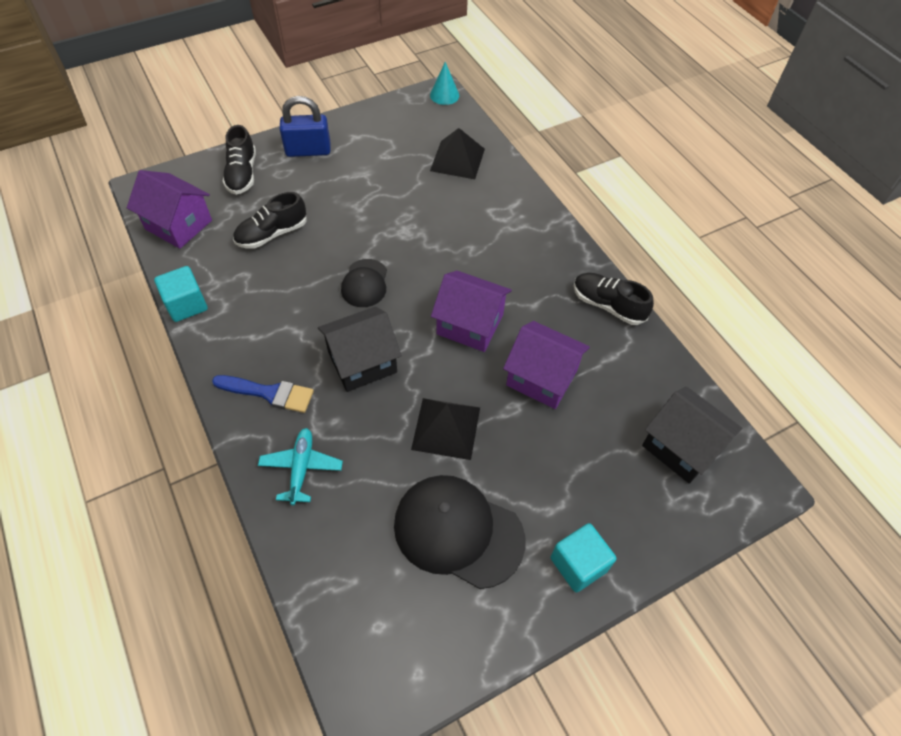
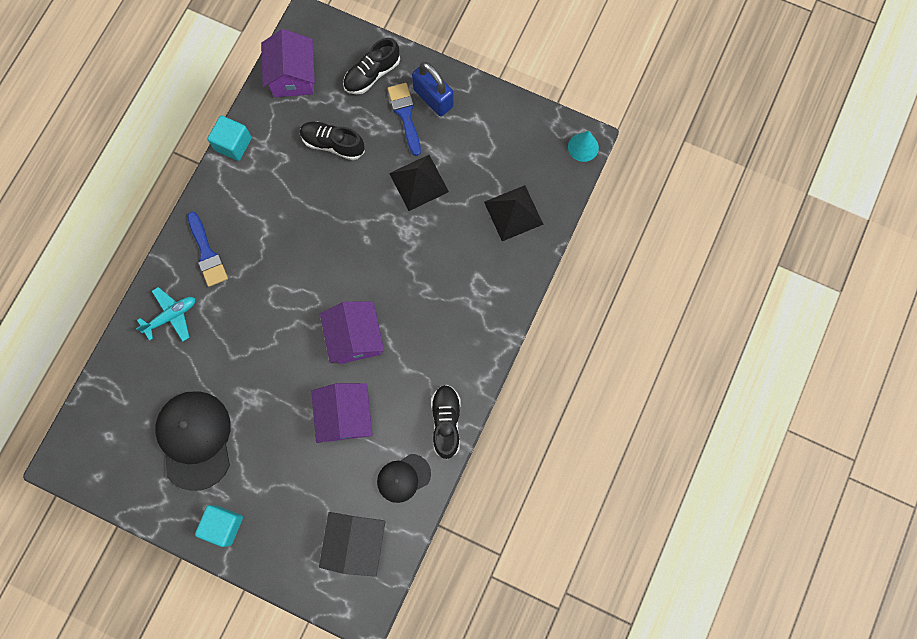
camera: 55 degrees right, 20 degrees up
black house [318,306,402,392] -> none
black cap [341,259,387,307] -> black cap moved to [377,454,431,503]
black pyramid [411,398,480,460] -> black pyramid moved to [389,155,449,211]
none -> blue brush [387,83,421,156]

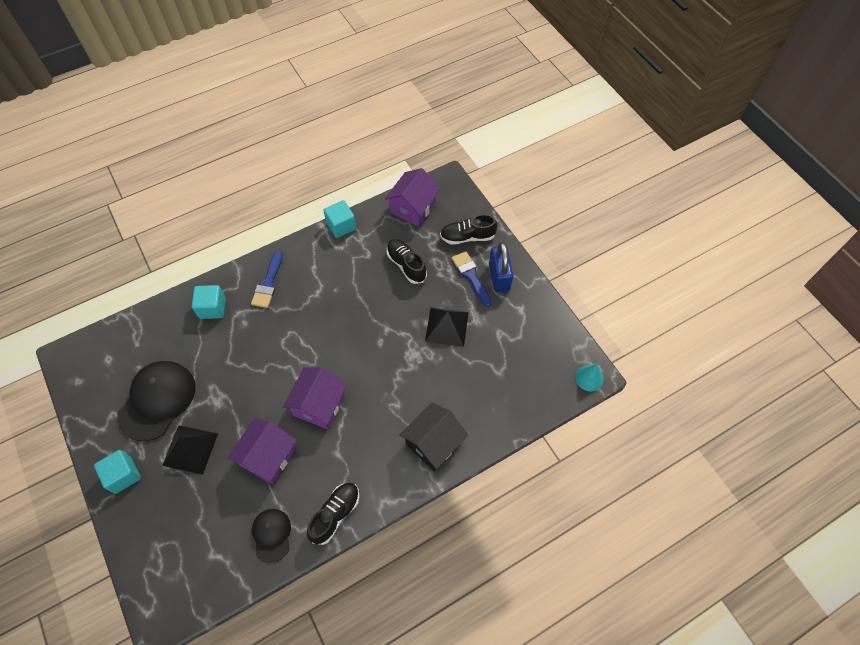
camera: 35 degrees right, 15 degrees down
turquoise plane [136,287,195,342] -> turquoise cube [192,285,226,319]
black house [319,512,385,577] -> black house moved to [400,402,468,471]
black cap [377,454,431,503] -> black cap turned 75 degrees clockwise [252,509,291,563]
blue brush [387,83,421,156] -> blue brush turned 45 degrees counterclockwise [452,251,492,307]
black pyramid [484,185,544,241] -> black pyramid moved to [162,425,218,474]

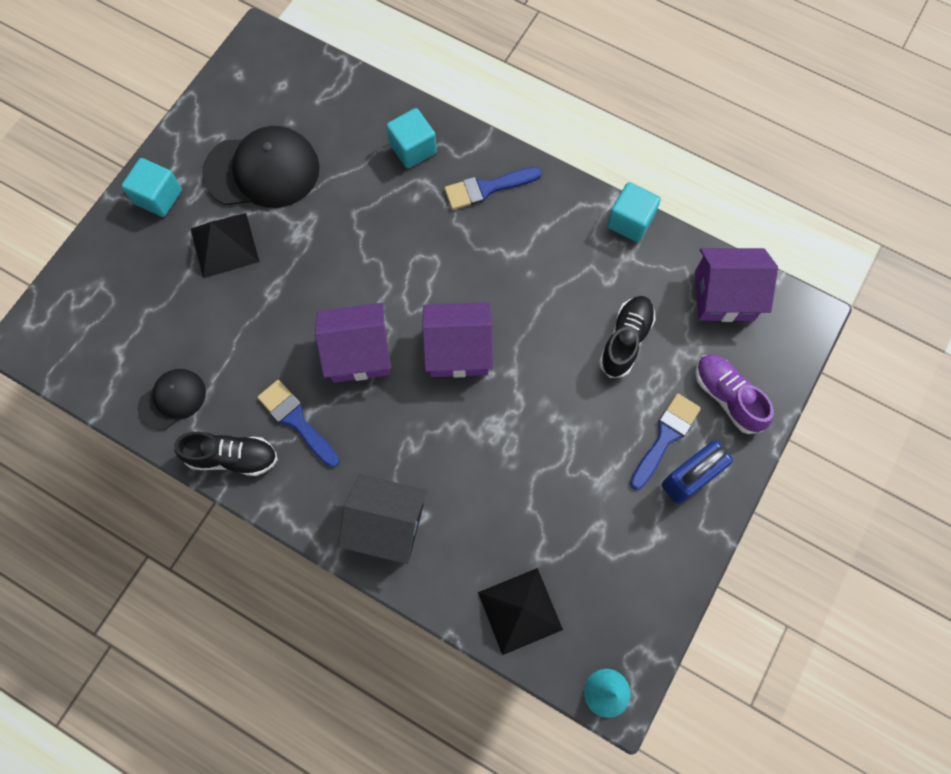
camera: 60 degrees right, 10 degrees up
purple house [227,418,296,484] -> purple house moved to [422,302,493,378]
black pyramid [425,308,469,347] -> black pyramid moved to [478,568,563,655]
black shoe [440,214,497,245] -> purple shoe [695,354,774,434]
none -> blue brush [257,380,339,467]

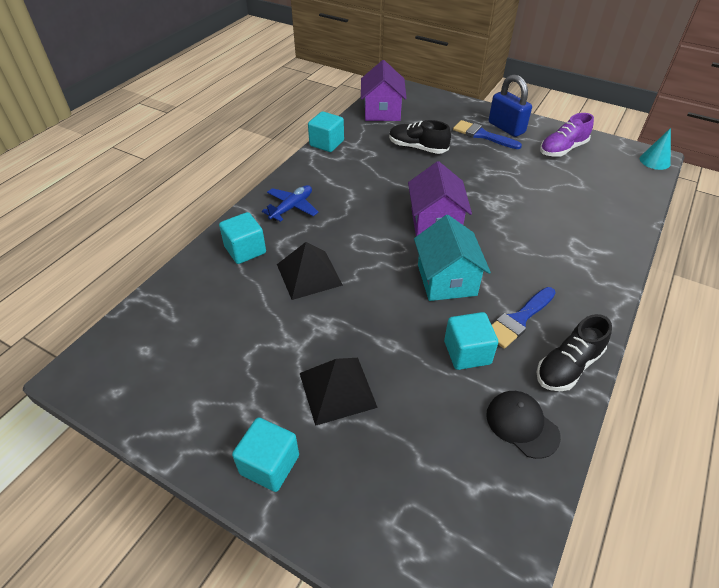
camera: 90 degrees left, 25 degrees down
black shoe [174,432,278,476] -> black shoe turned 135 degrees counterclockwise [537,314,612,391]
black cap [202,126,320,208] -> none
purple house [315,303,391,383] -> turquoise house [414,215,491,301]
black house [338,474,427,564] -> none
blue brush [444,167,542,210] -> blue plane [262,185,319,222]
black pyramid [478,568,563,655] -> black pyramid moved to [277,242,343,300]
purple shoe [695,354,774,434] -> purple shoe moved to [540,113,594,157]
none -> turquoise cube [444,312,498,370]

